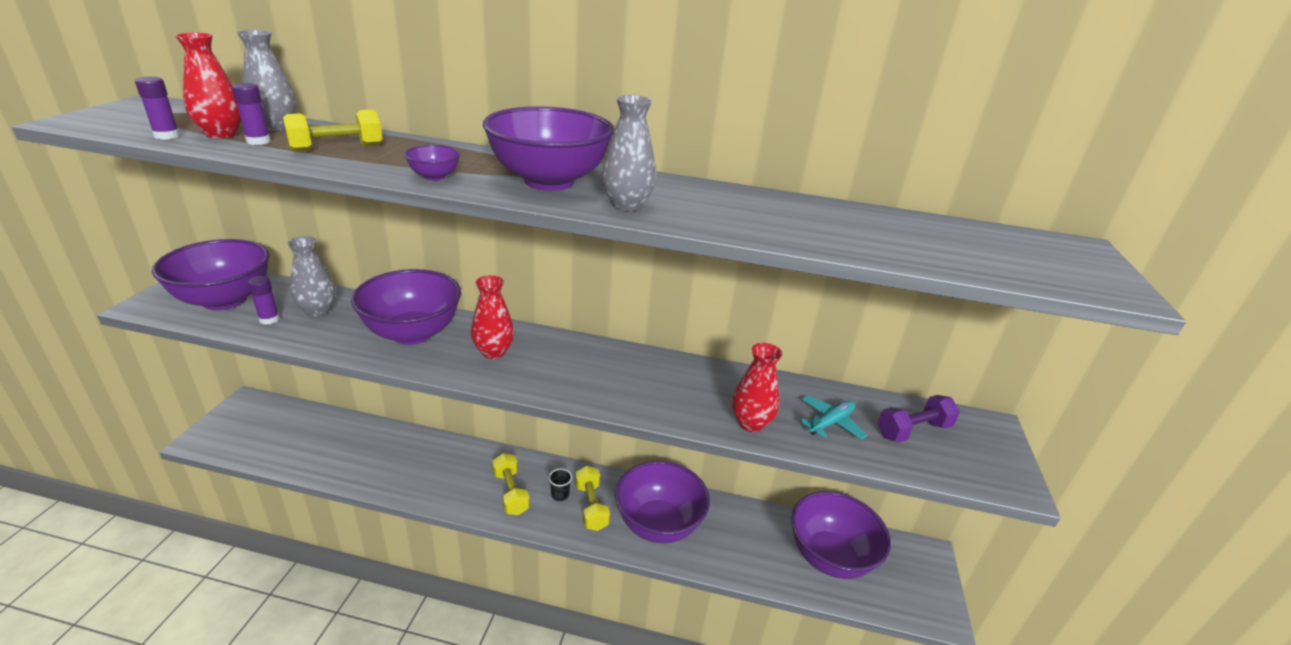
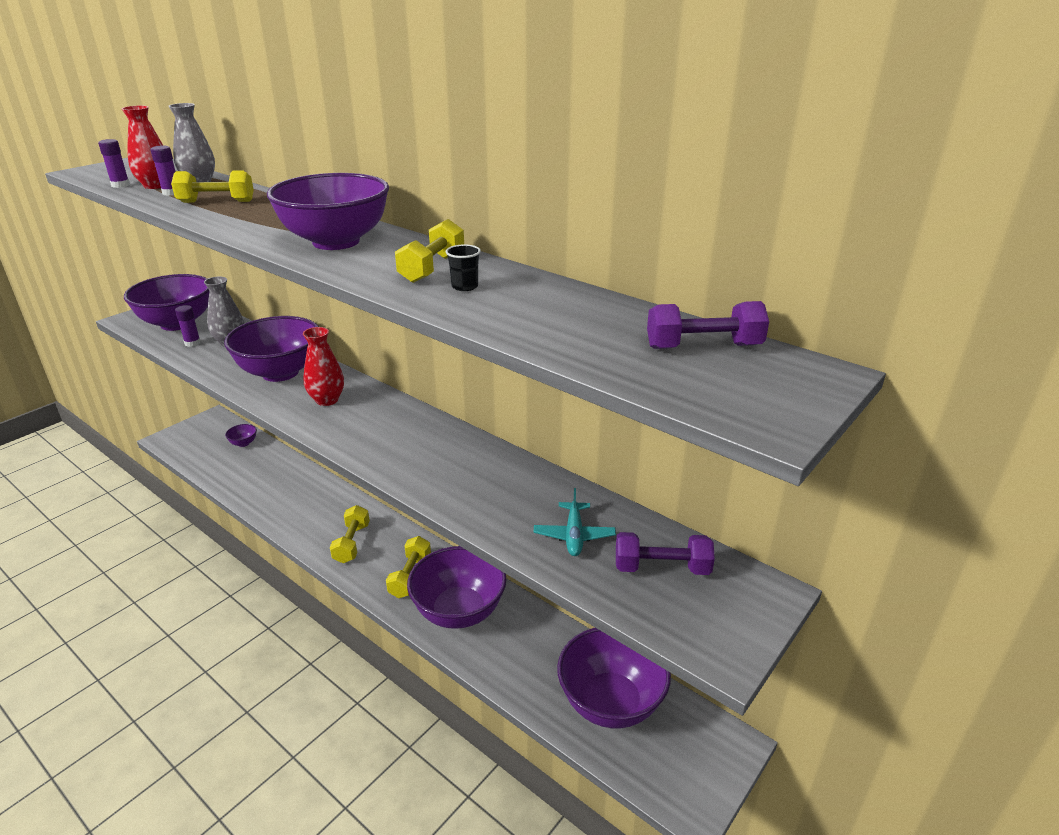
camera: 30 degrees right, 0 degrees up
purple bowl [404,145,460,181] -> purple bowl moved to [225,424,257,447]
black cup [549,469,572,501] -> black cup moved to [446,244,481,291]
grey vase [602,95,656,211] -> none
red vase [732,343,782,432] -> none
turquoise plane [800,395,867,440] -> turquoise plane turned 105 degrees clockwise [534,488,616,556]
none -> yellow dumbbell [395,219,464,283]
none -> purple dumbbell [647,301,769,349]

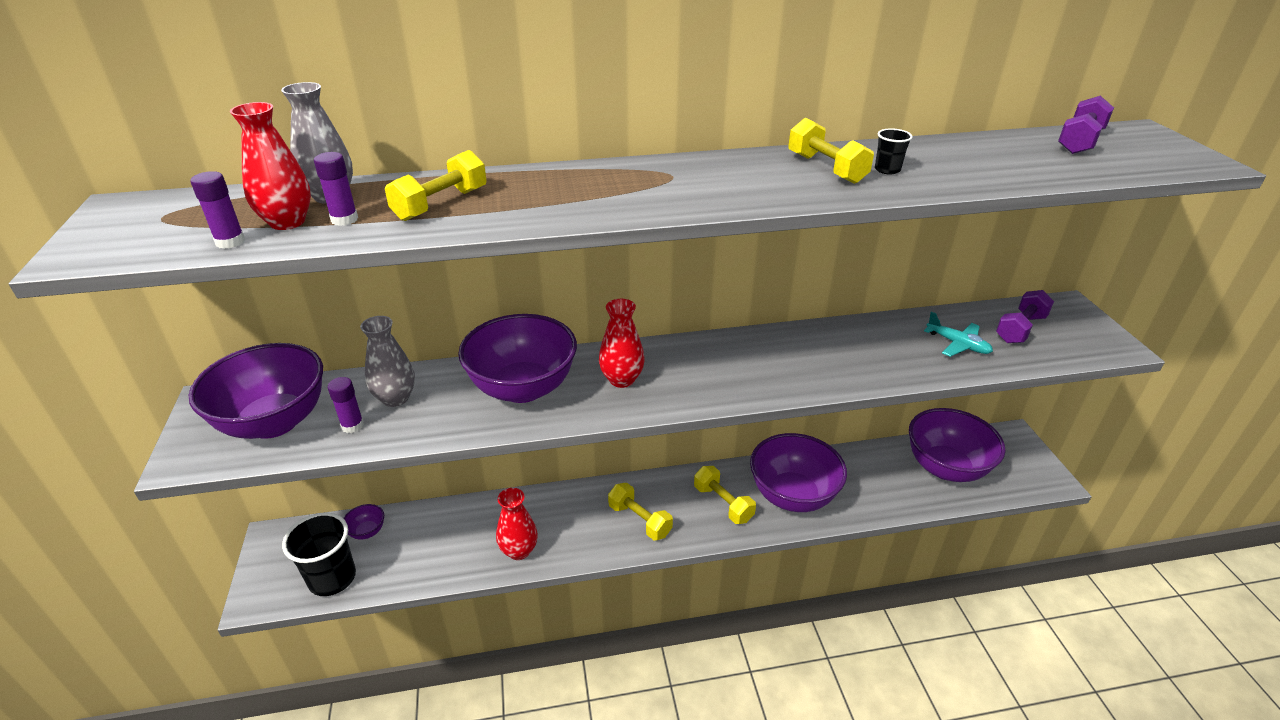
camera: 50 degrees left, 5 degrees up
purple bowl [267,173,389,250] -> none
none -> black cup [282,512,356,596]
none -> red vase [496,488,538,560]

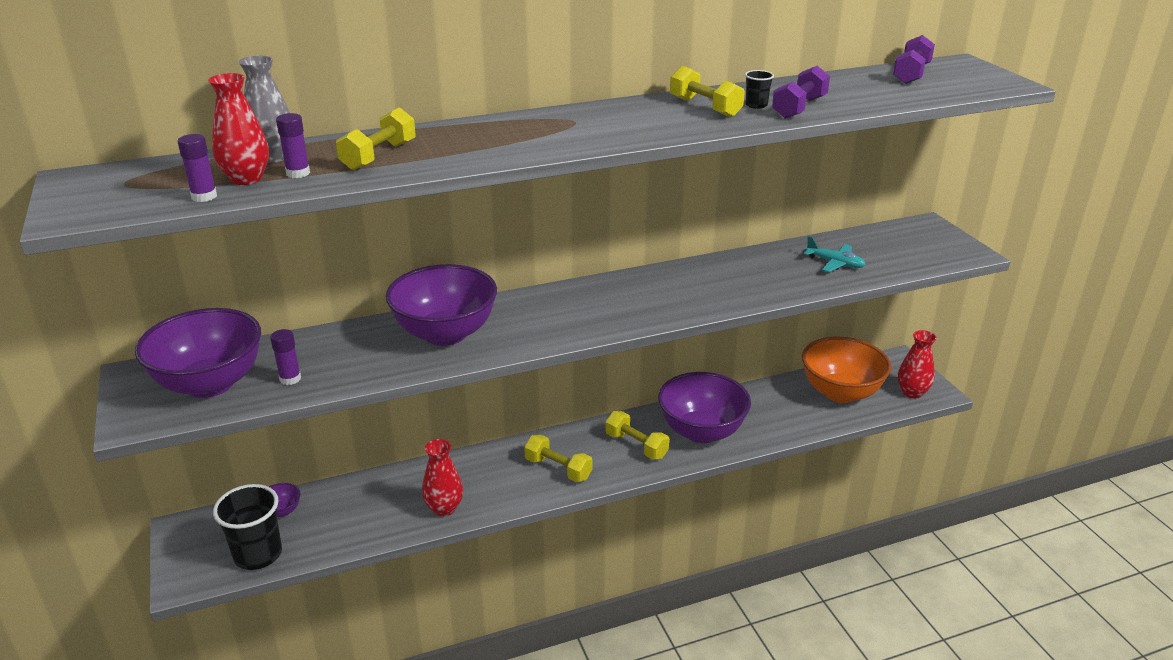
camera: 10 degrees left, 5 degrees down
grey vase [360,316,415,407] -> none
red vase [599,299,645,388] -> red vase moved to [898,330,937,398]
purple bowl [909,408,1006,482] -> orange bowl [802,337,891,403]
purple dumbbell [996,290,1054,343] -> purple dumbbell moved to [772,66,830,119]

